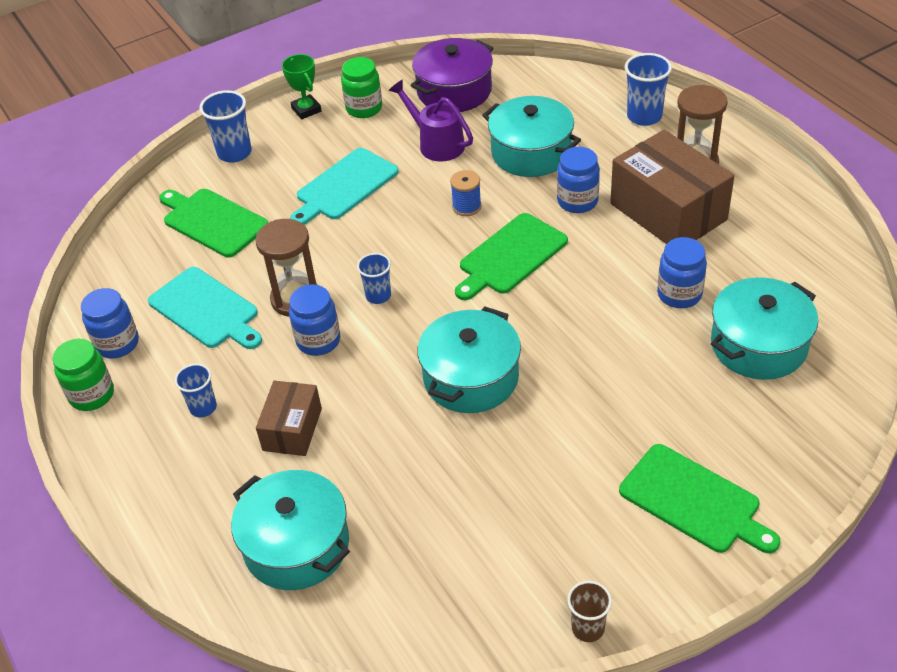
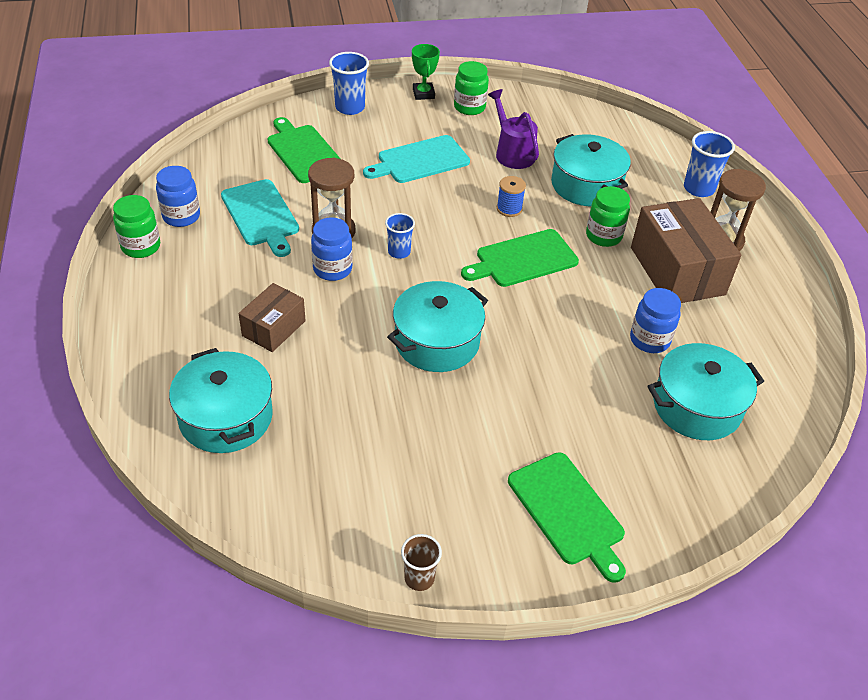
camera: 15 degrees right, 0 degrees up
blue cup [175,363,217,417] -> none
purple pot [411,38,493,112] -> none
blue jar [557,147,600,213] -> green jar [586,186,630,247]

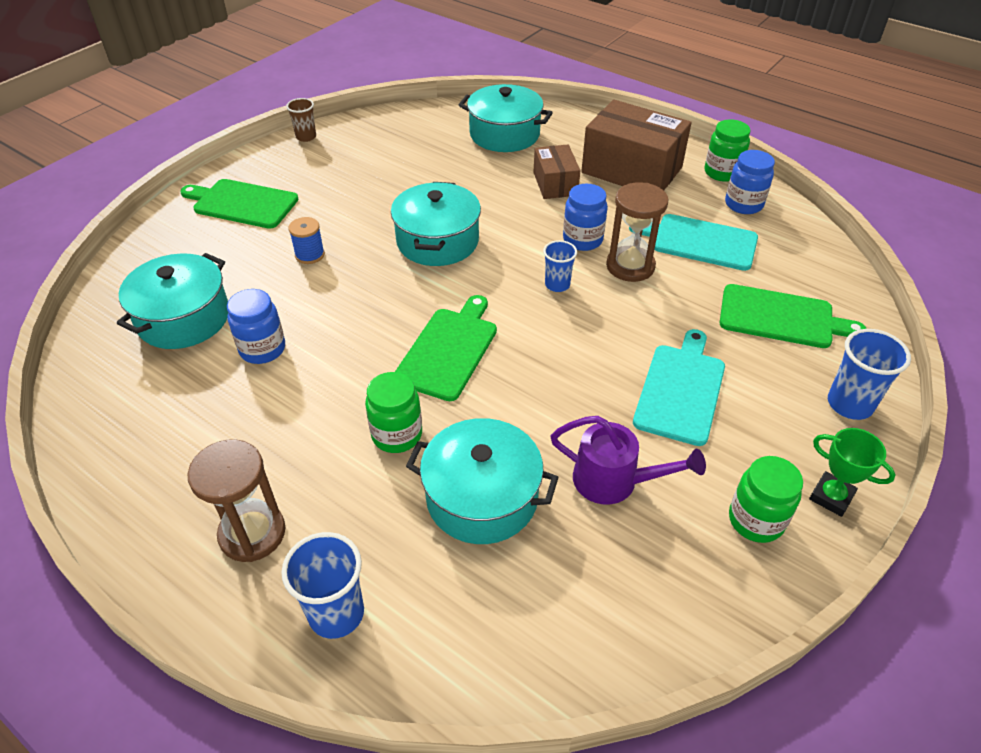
camera: 140 degrees right, 0 degrees up
blue spool [497,176,526,217] -> blue spool moved to [288,217,325,264]
brown box [631,198,742,303] -> brown box moved to [581,99,692,190]

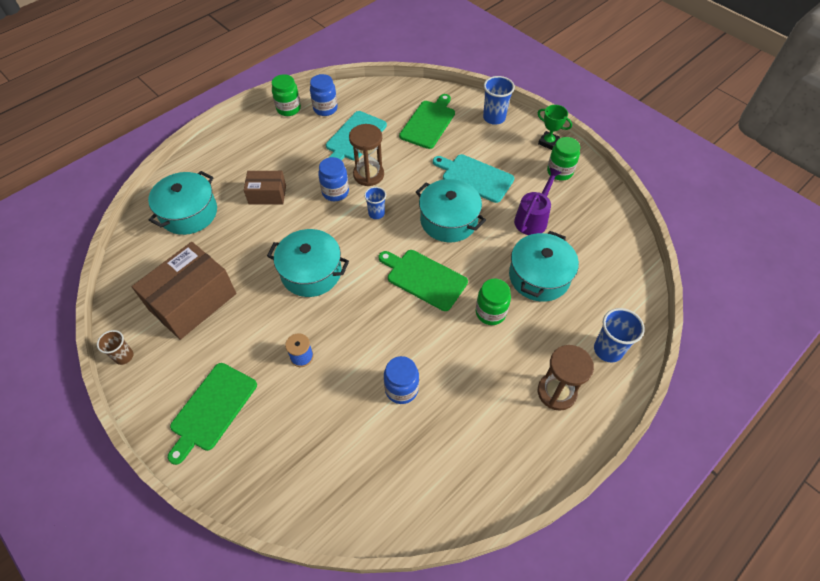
camera: 80 degrees left, 10 degrees up
turquoise pot [117,253,228,349] -> turquoise pot moved to [416,179,486,242]
brown box [581,99,692,190] -> brown box moved to [132,242,236,340]
green trophy [809,428,895,517] -> green trophy turned 75 degrees clockwise [538,105,572,150]

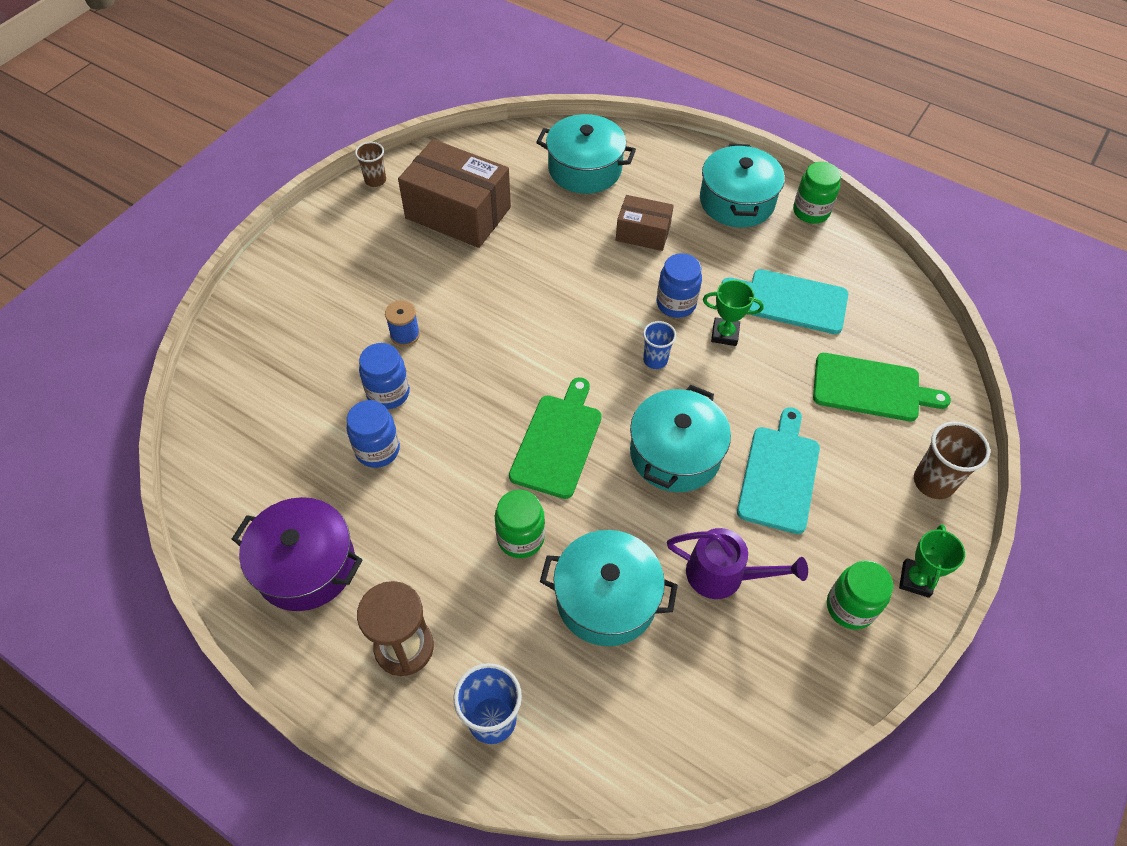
camera: 75 degrees right, 0 degrees up
green cutting board [168,363,257,465] -> none
brown box [244,171,286,205] -> brown box turned 60 degrees counterclockwise [616,195,674,251]
turquoise pot [267,229,349,297] -> turquoise pot moved to [700,144,785,228]
blue jar [310,74,338,116] -> blue jar moved to [359,343,410,409]
brown hourglass [349,124,384,186] -> green trophy [703,280,764,346]
blue cup [483,76,515,125] -> brown cup [914,422,990,499]
none -> purple pot [232,497,363,611]

